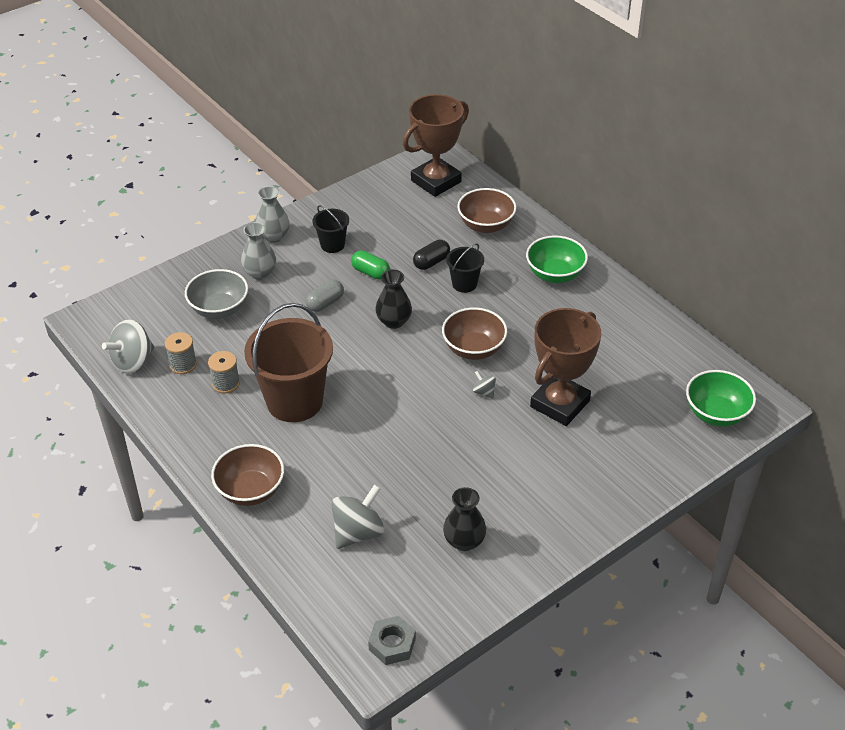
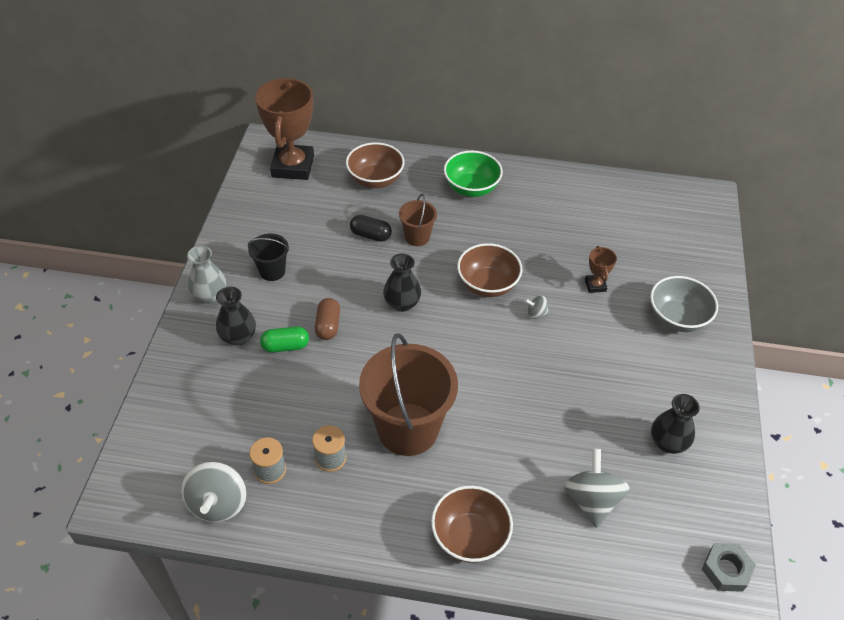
camera: 45 degrees left, 5 degrees up
grey bowl [185,269,248,319] -> grey bowl moved to [650,276,718,332]
grey vase [241,222,276,280] -> black vase [216,287,256,346]
grey capsule [305,280,344,312] -> brown capsule [315,298,340,340]
green capsule [351,250,390,280] -> green capsule moved to [260,326,309,353]
black capsule [413,240,450,270] -> black capsule turned 75 degrees counterclockwise [350,215,392,242]
black bucket [446,244,484,293] -> brown bucket [399,194,437,246]
brown trophy [530,308,601,426] -> brown trophy [585,246,617,293], size x0.44
green bowl [686,370,756,427] -> none

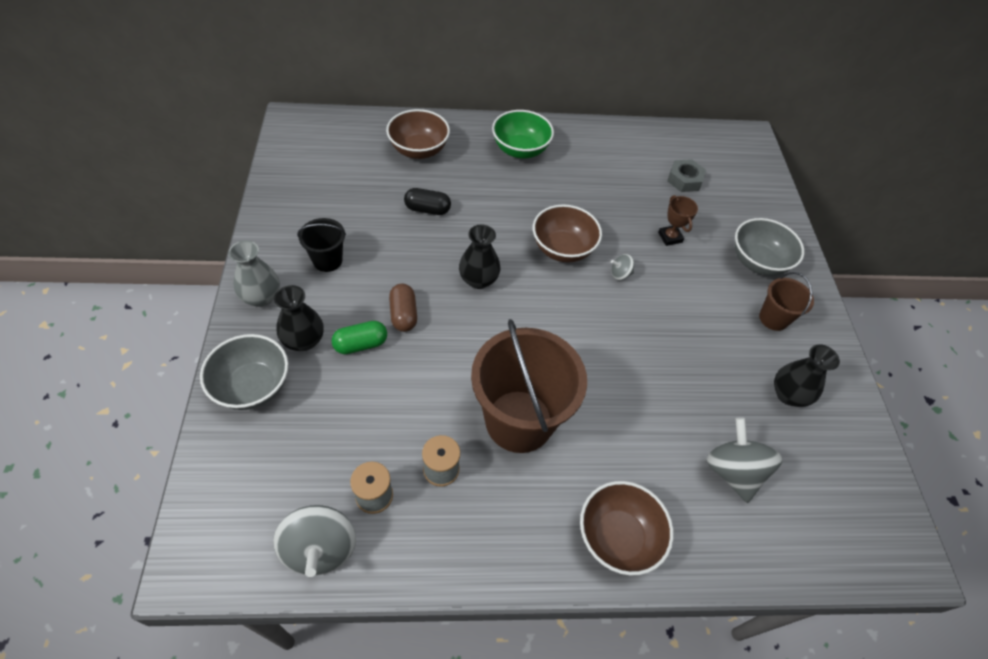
camera: 15 degrees left, 5 degrees up
brown trophy [255,78,314,180] -> none
brown bucket [399,194,437,246] -> brown bucket moved to [759,272,814,331]
grey nut [702,543,756,592] -> grey nut moved to [667,159,706,192]
none -> grey bowl [200,334,288,410]

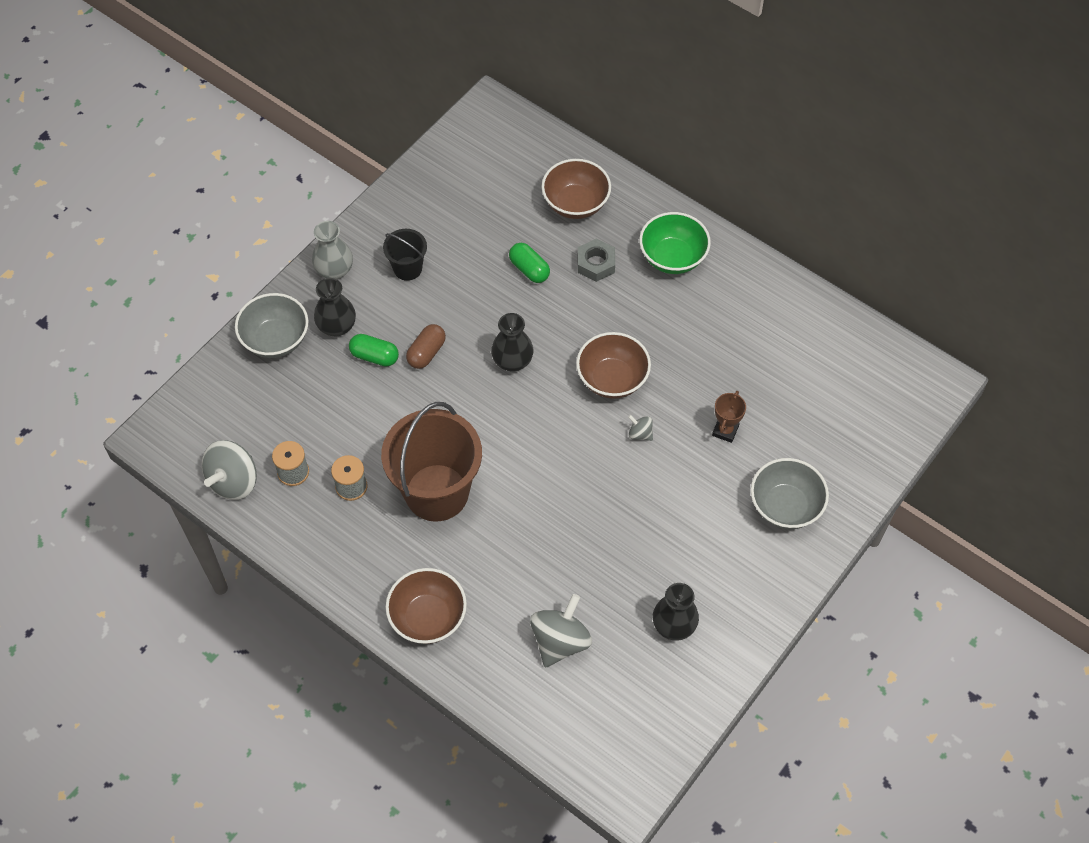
camera: 45 degrees right, 5 degrees up
black capsule [404,188,451,215] -> green capsule [509,243,550,283]
grey nut [667,159,706,192] -> grey nut moved to [578,239,615,282]
brown bucket [759,272,814,331] -> none

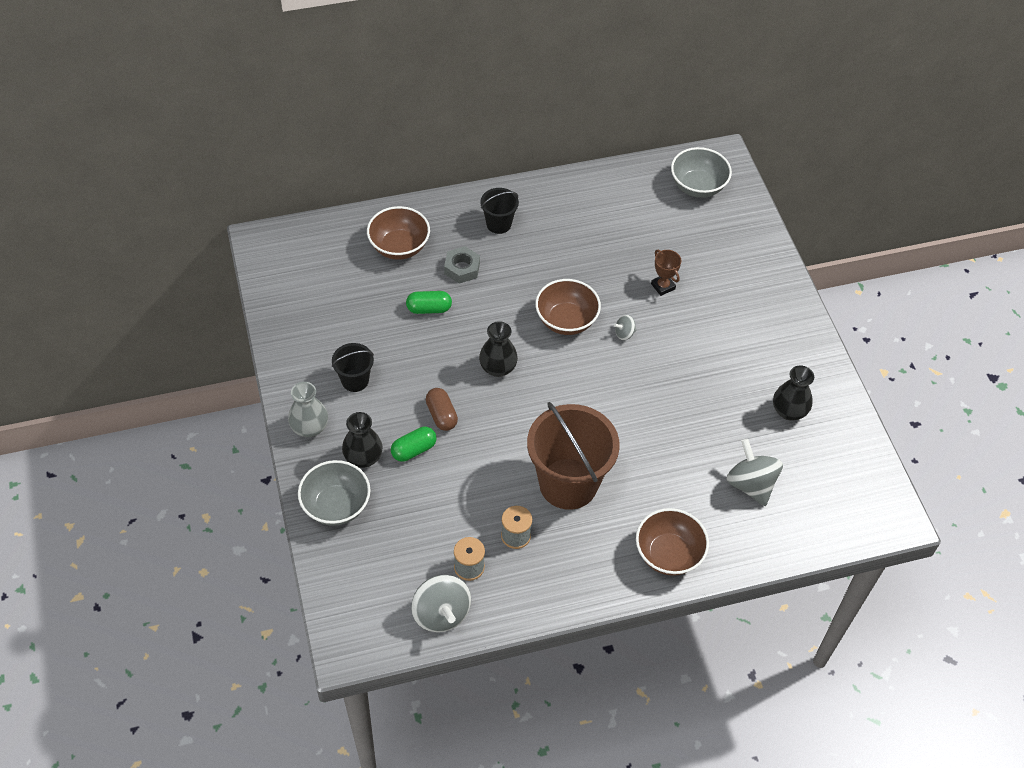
camera: 55 degrees left, 5 degrees down
green bowl [639,212,711,274] -> black bucket [480,188,519,234]
grey bowl [751,458,829,529] -> grey bowl moved to [671,147,732,198]

